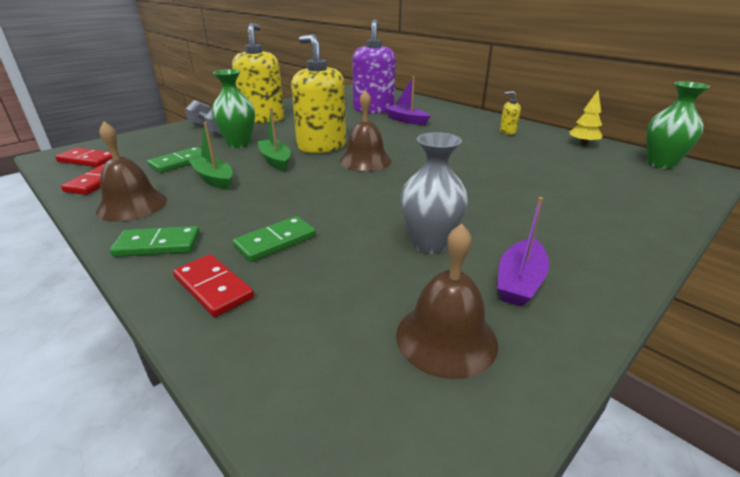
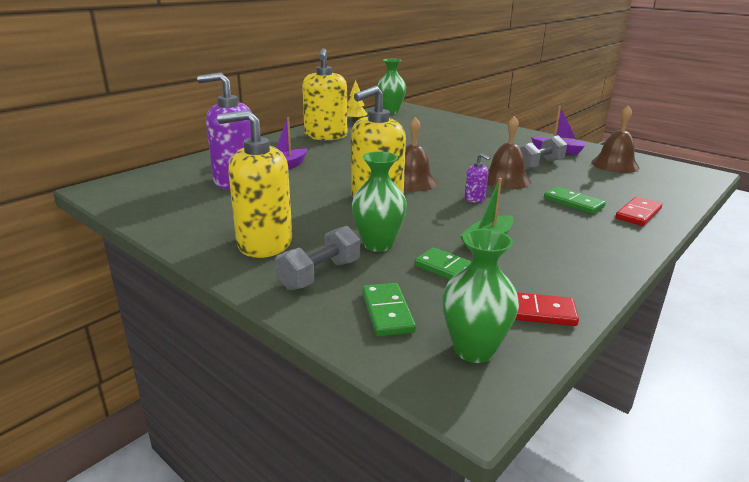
camera: 95 degrees left, 5 degrees down
red domino [55,148,112,167] -> green vase [442,229,519,363]
brown bell [96,121,167,222] -> brown bell moved to [487,116,531,189]
green domino [110,226,200,257] -> green domino moved to [362,283,416,337]
green boat [257,108,290,171] -> none
grey vase [400,132,468,254] -> grey dumbbell [519,135,567,170]
yellow soap dispenser [500,91,521,135] -> yellow soap dispenser [302,48,347,140], size x2.35
none -> purple soap dispenser [464,153,490,202]

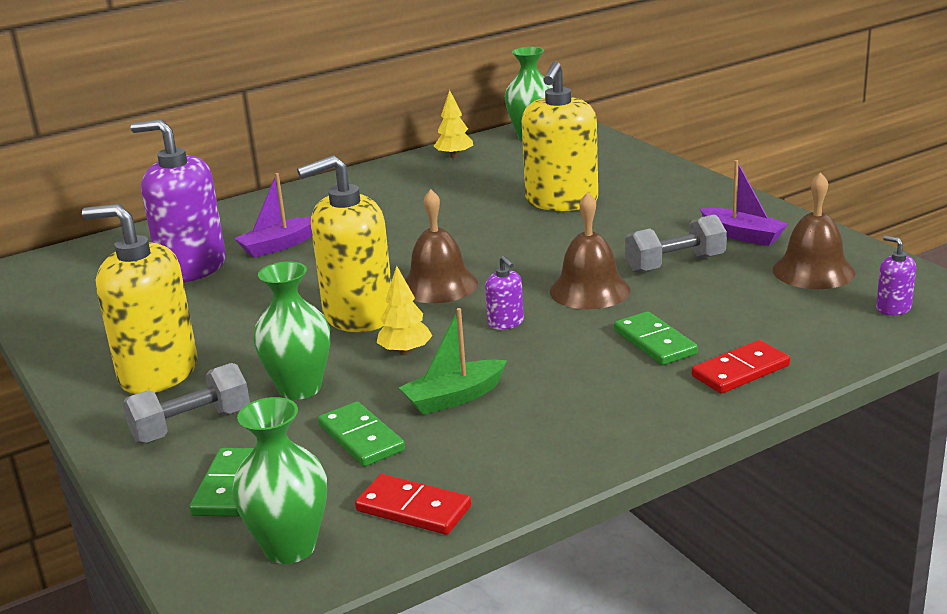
camera: 20 degrees right, 0 degrees up
yellow soap dispenser [302,48,347,140] -> yellow soap dispenser moved to [522,61,598,211]
none -> yellow tree [377,266,433,355]
none -> purple soap dispenser [876,236,916,315]

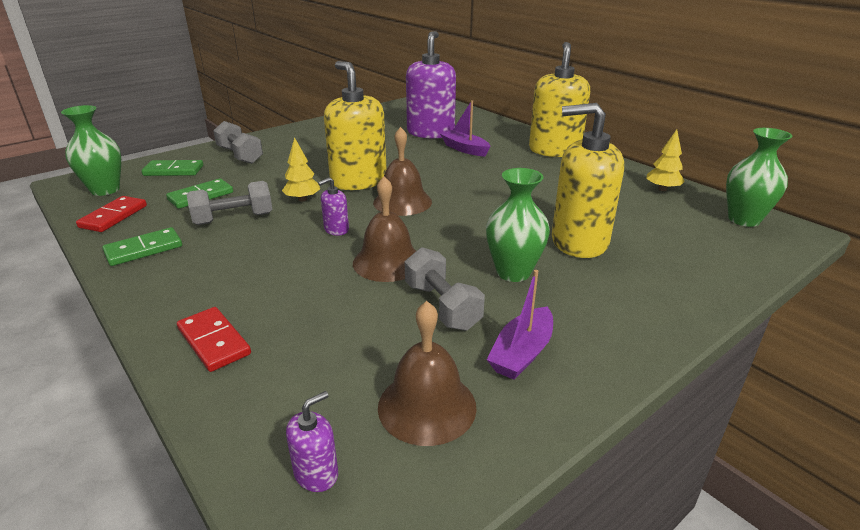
camera: 80 degrees right, 5 degrees up
yellow soap dispenser [82,204,197,394] -> yellow soap dispenser moved to [529,42,590,157]
green vase [253,261,330,400] -> green vase moved to [486,168,550,282]
green boat [399,308,507,415] -> grey dumbbell [187,181,272,225]
green domino [614,311,698,365] -> green domino moved to [102,227,182,266]

